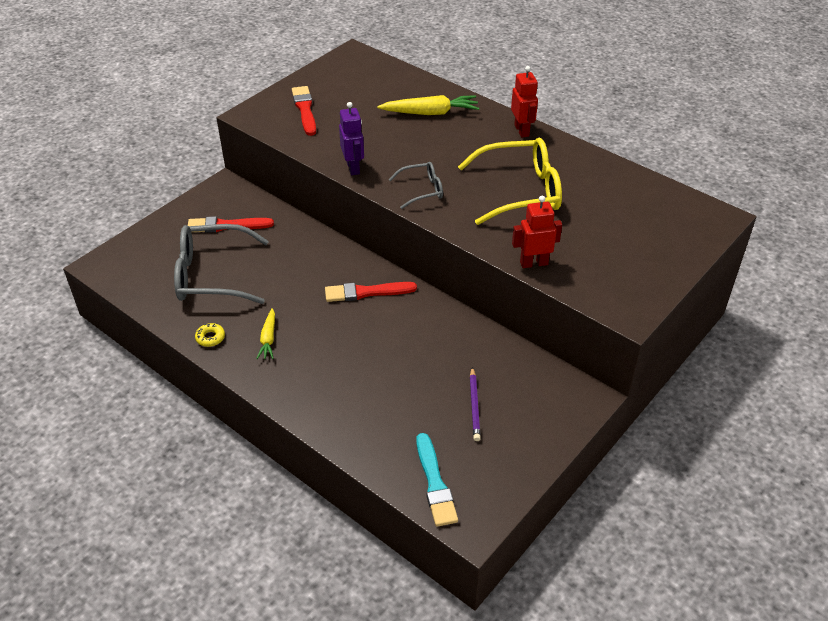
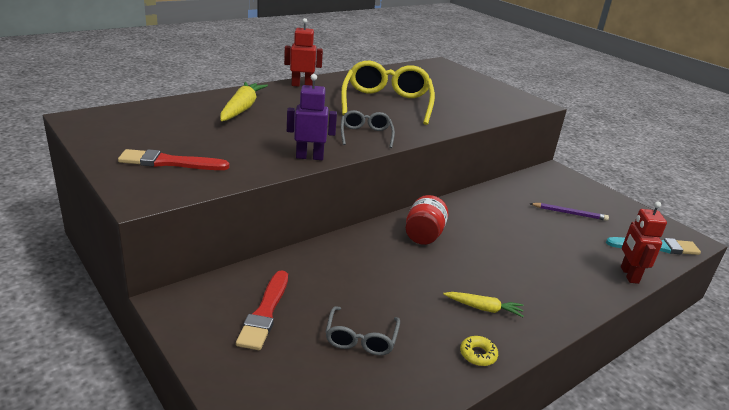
camera: 80 degrees left, 15 degrees down
grey glasses [174,224,269,304] -> grey glasses [326,306,400,356], size x0.52
red brush [325,282,417,302] -> red jar [405,195,448,245]
red robot [512,196,562,268] -> red robot moved to [621,201,667,284]

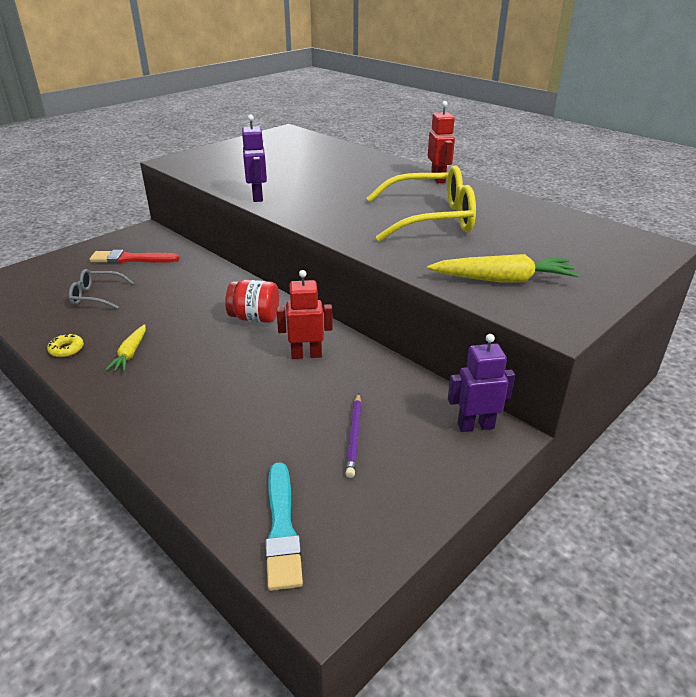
camera: 85 degrees right, 5 degrees up
red brush [118,149,230,170] -> none
yellow carrot [220,82,268,121] -> yellow carrot moved to [427,254,579,283]
grey glasses [341,110,395,148] -> none
red robot [621,201,667,284] -> red robot moved to [276,270,333,359]
none -> purple robot [448,334,515,432]

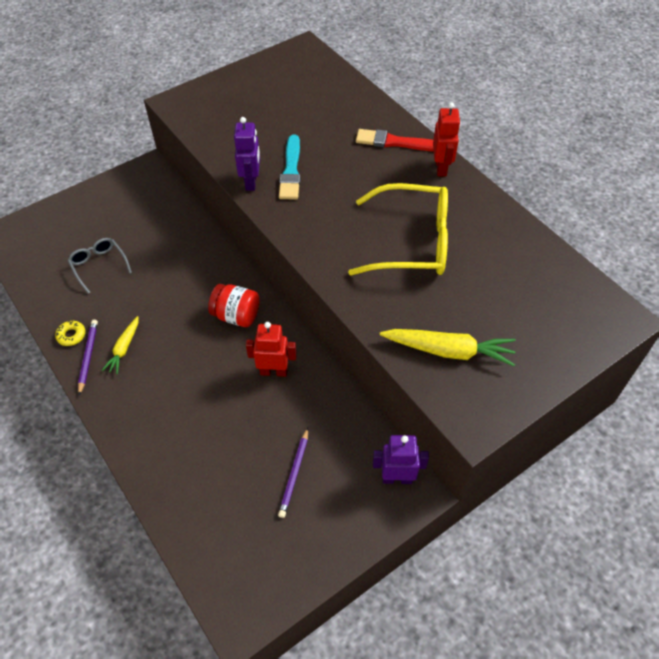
camera: 10 degrees right, 20 degrees up
grey glasses [68,269,134,309] -> grey glasses turned 45 degrees clockwise [68,238,132,294]
red brush [89,250,180,263] -> red brush moved to [356,129,434,152]
turquoise brush [265,462,303,591] -> turquoise brush moved to [279,135,300,200]
none -> purple pencil [78,320,98,395]

